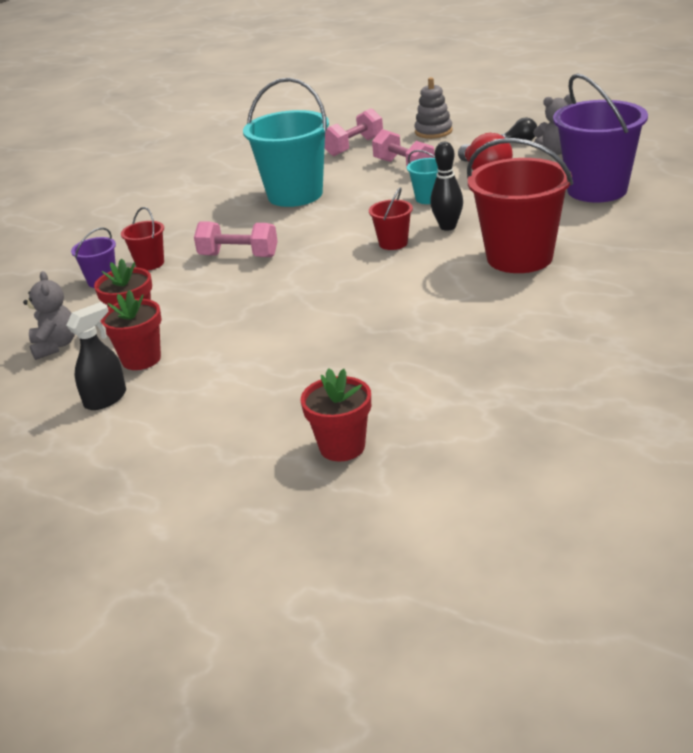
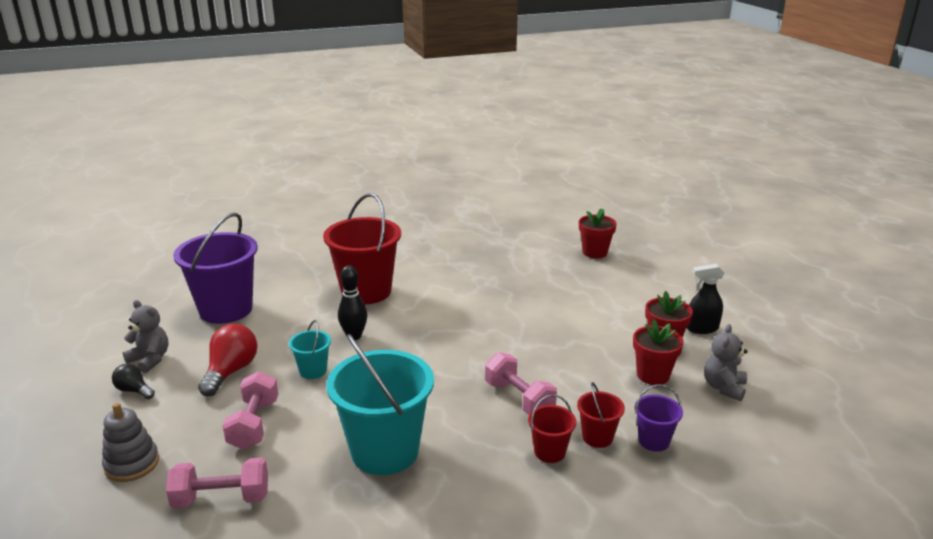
camera: 145 degrees left, 5 degrees down
red bucket [369,187,413,250] -> red bucket moved to [528,394,576,463]

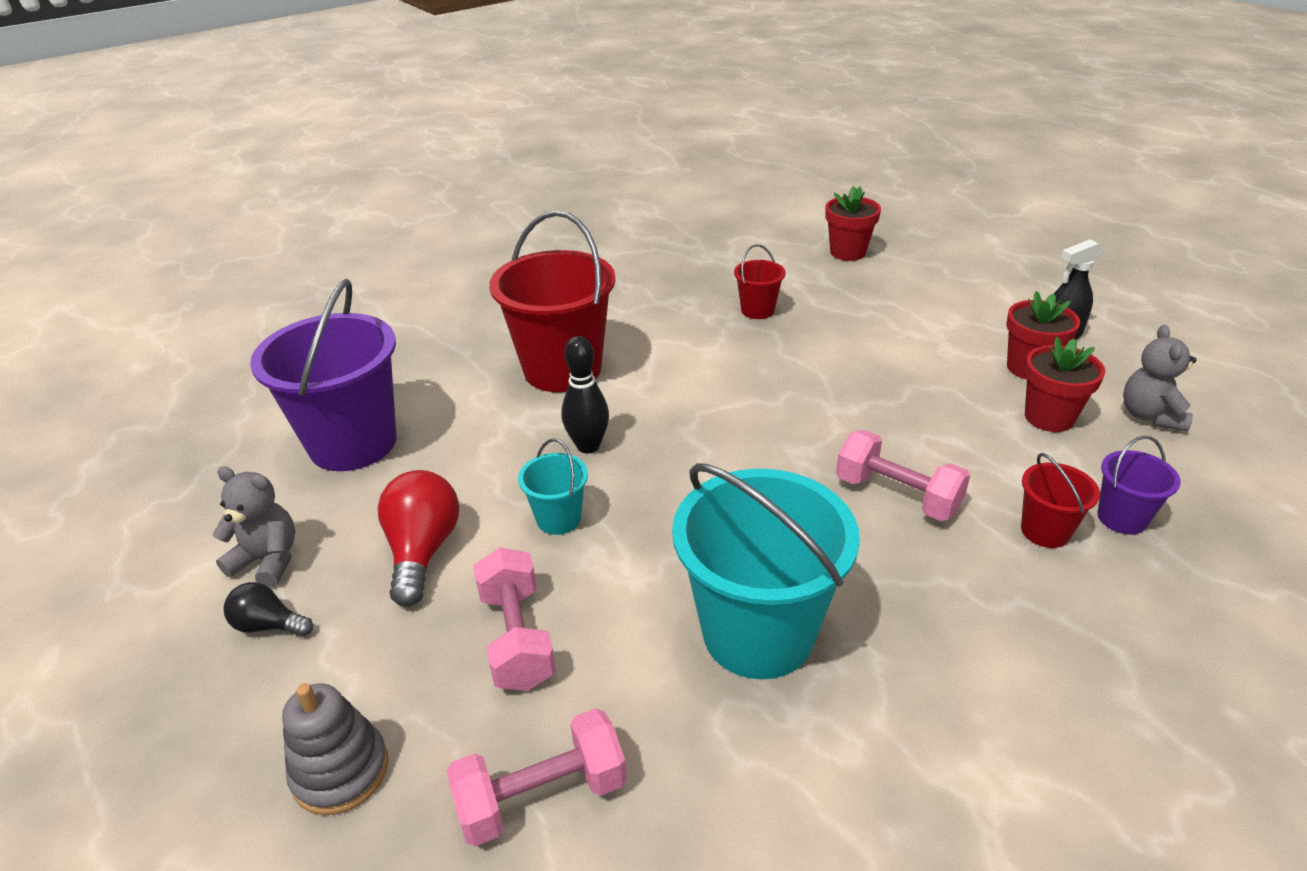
camera: 15 degrees left, 10 degrees up
red bucket [528,394,576,463] -> red bucket moved to [734,244,786,319]

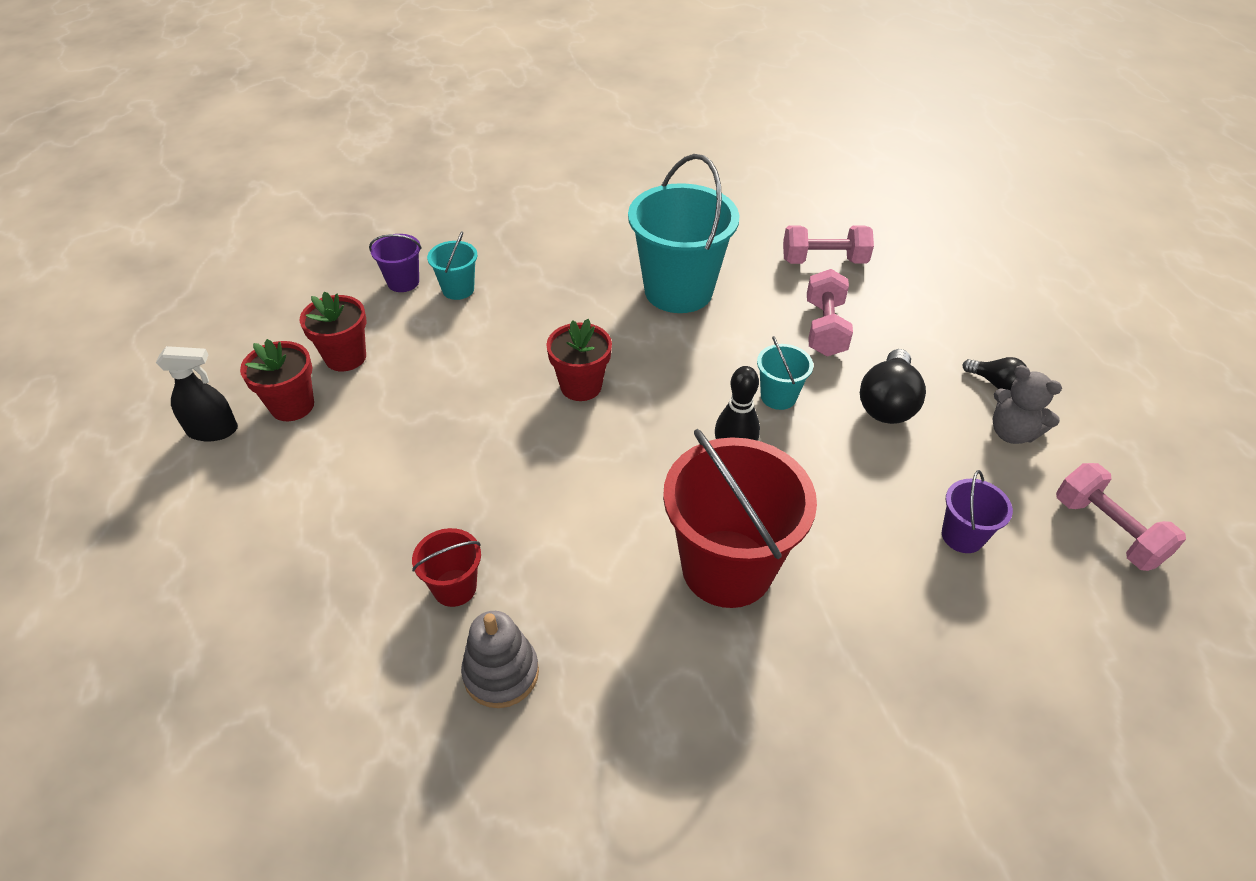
camera: 160 degrees left, 10 degrees up
purple bucket [250,279,397,471] -> purple bucket [942,470,1013,553], size x0.46
grey stacking toy [282,683,389,815] -> grey stacking toy moved to [461,611,539,708]
red light bulb [378,470,459,607] -> black light bulb [860,349,926,424]
red flower pot [825,186,881,261] -> red flower pot moved to [546,319,612,401]
pink dumbbell [836,430,970,521] -> pink dumbbell moved to [1056,463,1186,571]
red bucket [1021,453,1100,548] -> turquoise bucket [427,232,477,300]
grey teddy bear [1123,325,1196,432] -> none

